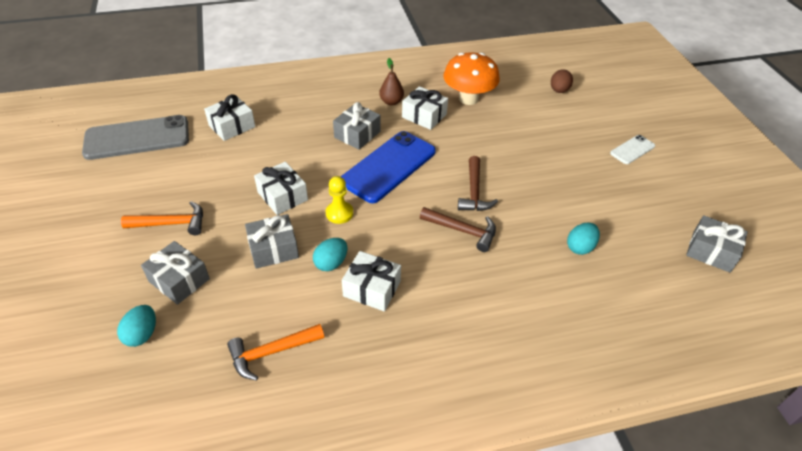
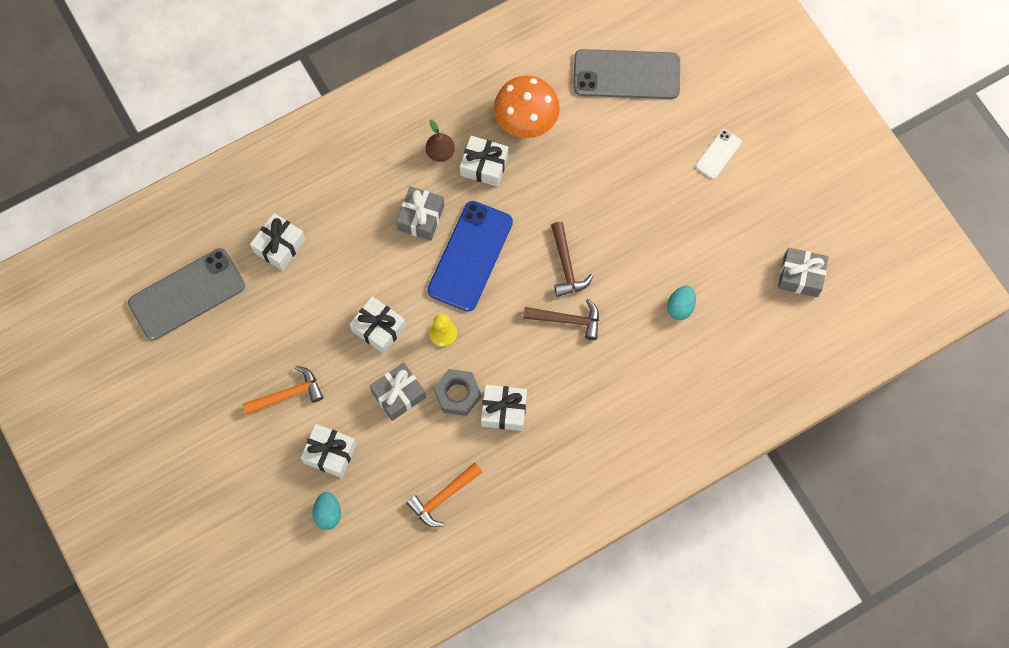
camera: 15 degrees left, 25 degrees up
grey gift [141,241,210,305] -> white gift [301,424,356,478]
turquoise egg [313,238,347,271] -> grey nut [434,369,481,416]
brown egg [551,69,573,93] -> grey phone [573,49,680,99]

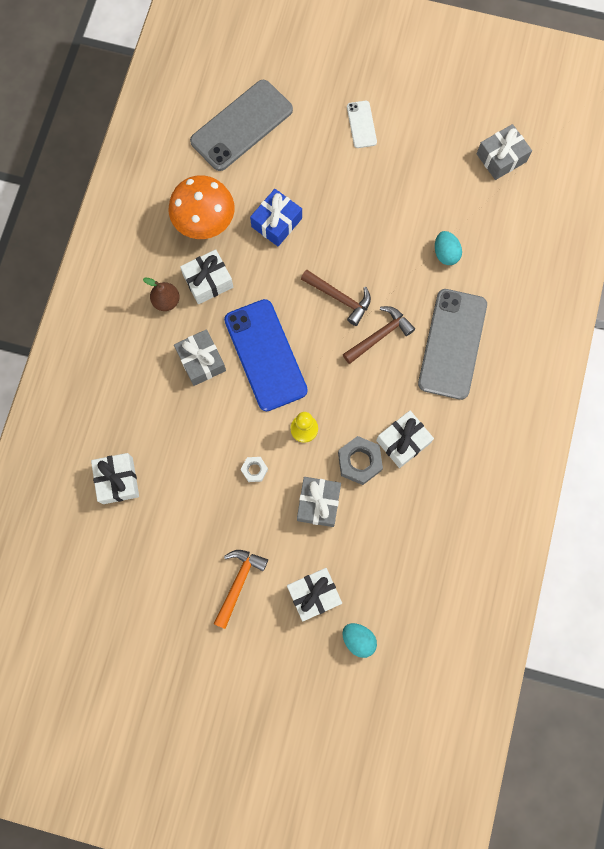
camera: 45 degrees left, 5 degrees up
grey phone [128,248,245,340] -> grey phone moved to [418,289,487,400]
white gift [350,296,406,354] -> white nut [241,457,268,482]
orange hammer [406,463,482,527] -> none
none -> blue gift [250,189,302,246]

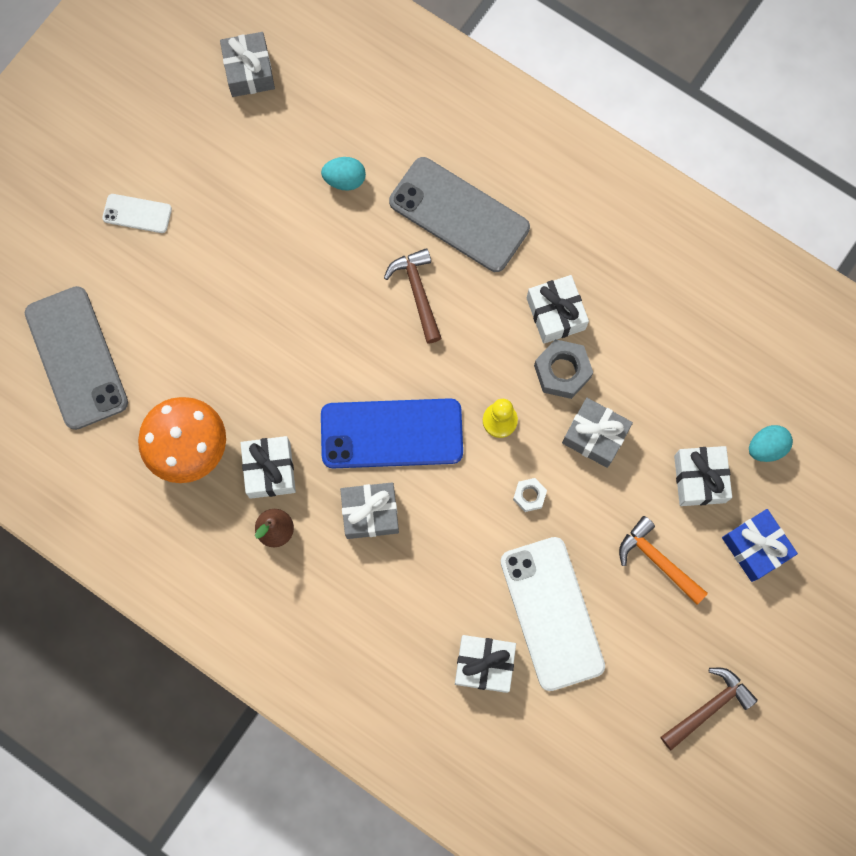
camera: 70 degrees left, 0 degrees up
blue gift [250,189,302,246] -> blue gift moved to [722,509,798,582]
brown hammer [301,269,371,326] -> brown hammer moved to [661,668,758,750]
none -> white phone [500,537,605,691]

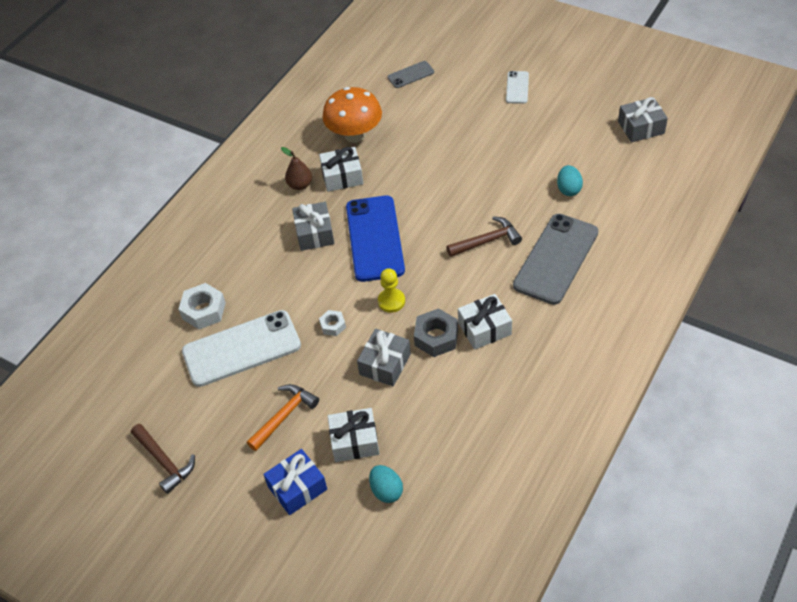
camera: 90 degrees right, 25 degrees down
grey phone [25,286,128,430] -> grey phone [388,61,434,88], size x0.48
white gift [455,635,516,693] -> white nut [178,283,226,329]

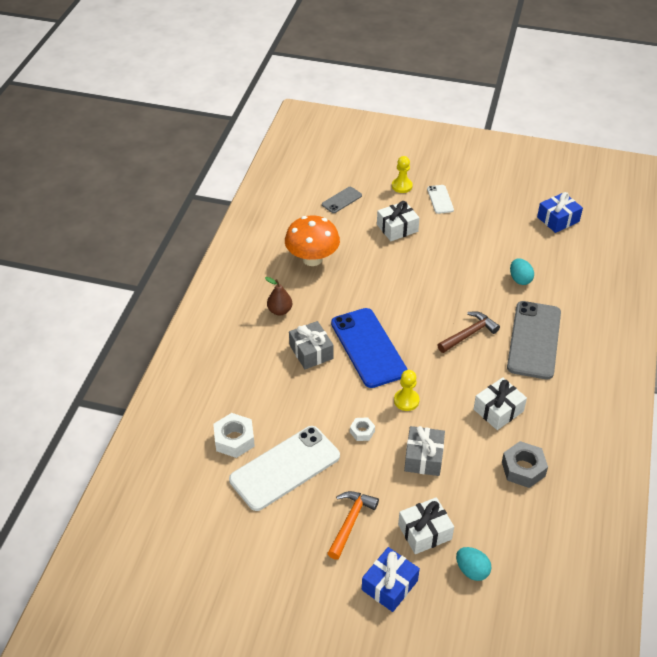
camera: 20 degrees left, 5 degrees down
brown hammer [131,424,195,494] -> none
white gift [319,147,363,192] -> white gift moved to [377,201,420,241]
grey nut [414,308,458,357] -> grey nut moved to [502,441,548,488]
grey gift [618,97,668,143] -> blue gift [537,192,583,233]
none -> yellow pawn [392,156,413,193]

